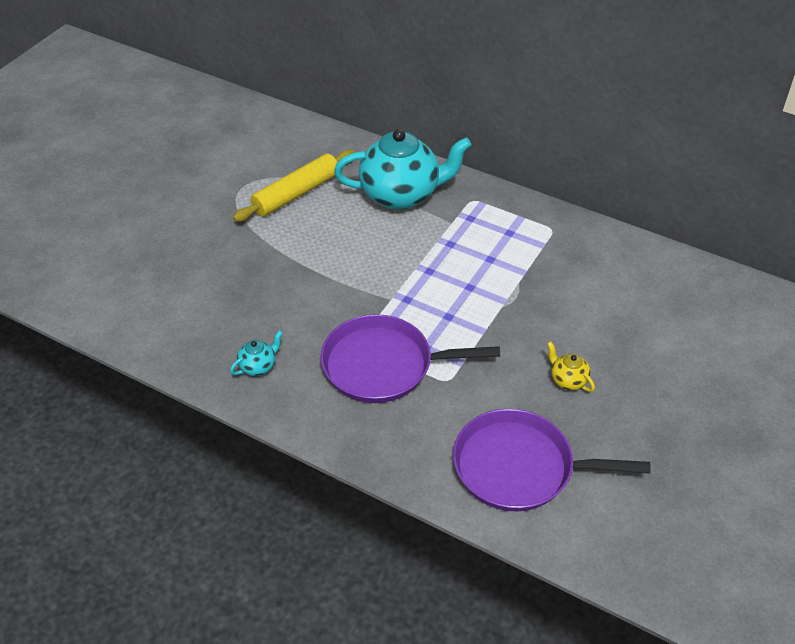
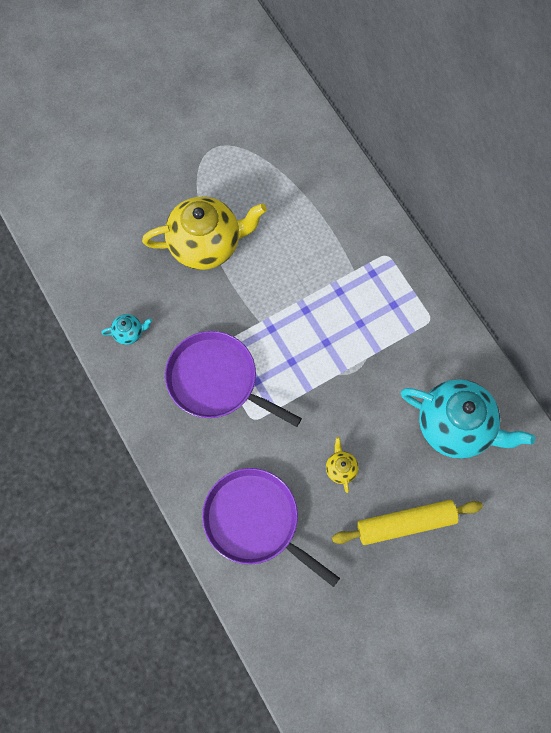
camera: 30 degrees right, 25 degrees up
yellow rolling pin [233,150,354,222] -> yellow rolling pin moved to [332,500,483,545]
turquoise teapot [334,129,471,210] -> turquoise teapot moved to [401,379,535,459]
none -> yellow teapot [142,196,267,270]

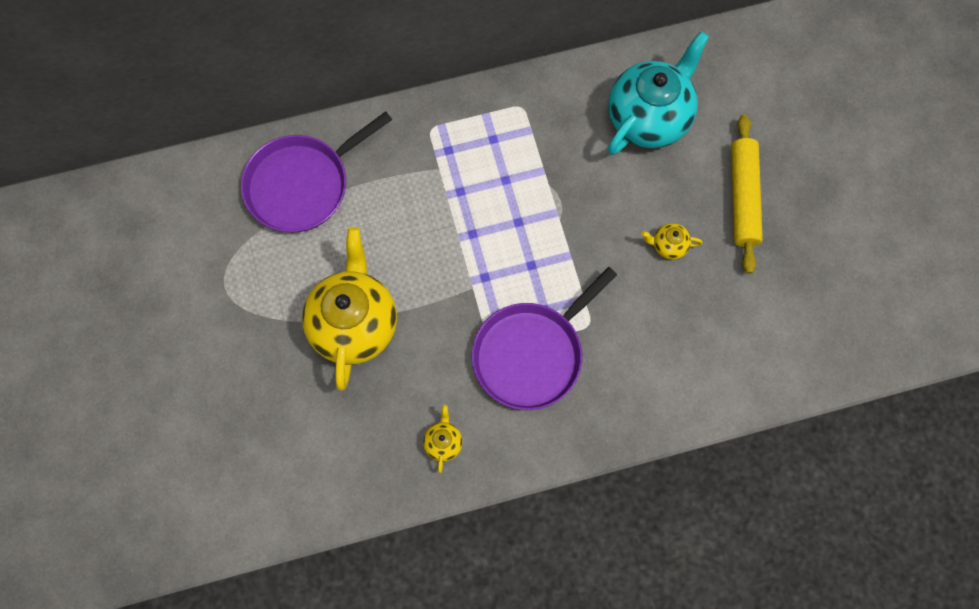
camera: 75 degrees left, 0 degrees up
turquoise teapot [101,314,152,345] -> yellow teapot [423,405,463,473]
purple pan [202,468,340,587] -> purple pan moved to [241,111,392,232]

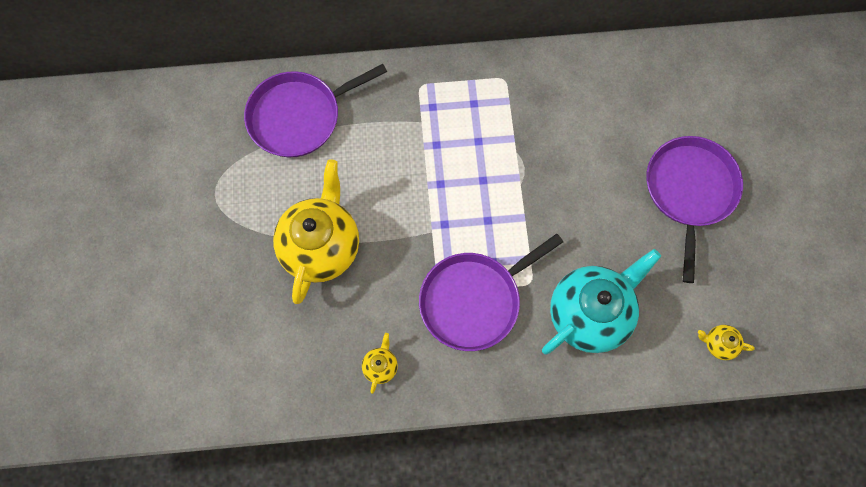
camera: 10 degrees right, 0 degrees up
turquoise teapot [608,31,709,155] -> turquoise teapot moved to [542,249,661,355]
yellow teapot [641,223,703,260] -> yellow teapot moved to [698,325,755,360]
yellow rolling pin [731,114,763,274] -> purple pan [646,136,743,283]

